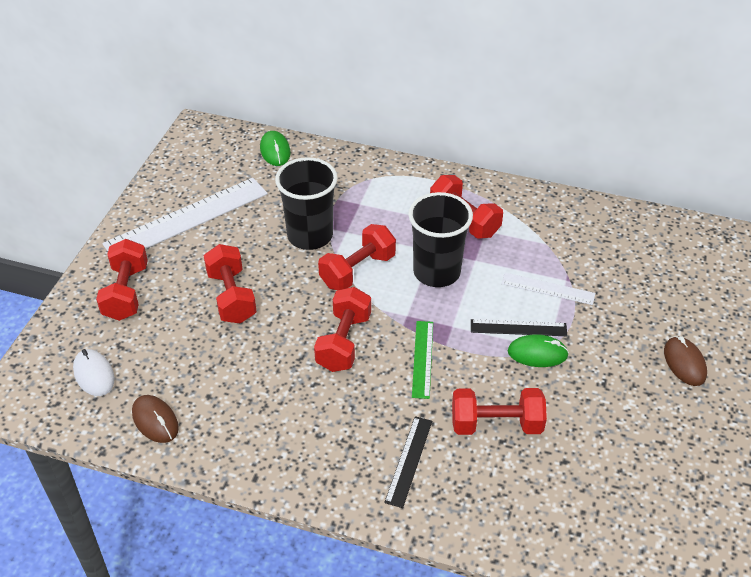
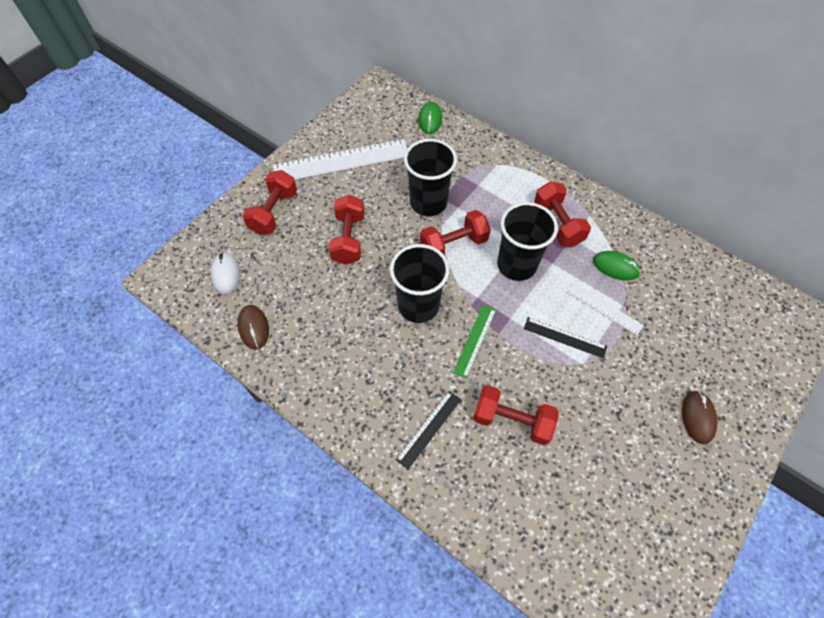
camera: 20 degrees right, 15 degrees up
red dumbbell [314,287,371,372] -> black cup [390,244,449,323]
green mouse [508,334,569,367] -> green mouse moved to [593,251,641,280]

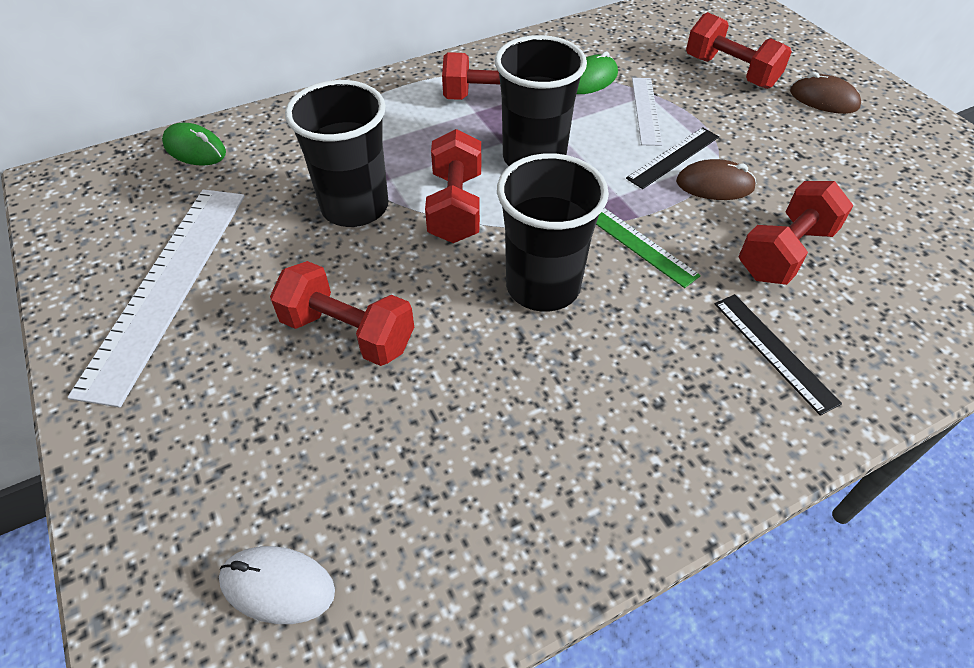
camera: 65 degrees left, 10 degrees down
brown mouse [237,305,269,350] -> brown mouse moved to [676,159,757,200]
red dumbbell [242,170,297,235] -> red dumbbell moved to [686,12,792,89]
white ruler [566,282,644,336] -> white ruler turned 60 degrees counterclockwise [632,78,662,146]

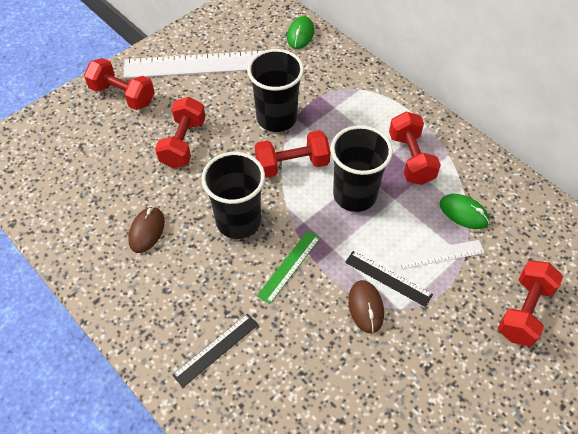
camera: 75 degrees right, 5 degrees up
white mouse [219,546,335,624] -> none
red dumbbell [739,181,854,285] -> red dumbbell moved to [84,58,155,110]
brown mouse [790,72,861,114] -> brown mouse moved to [128,207,165,253]

